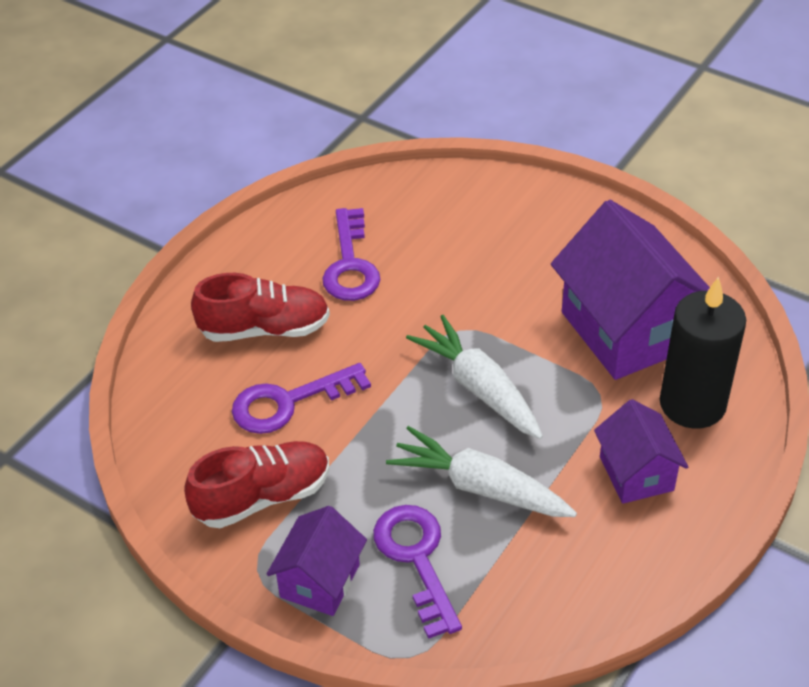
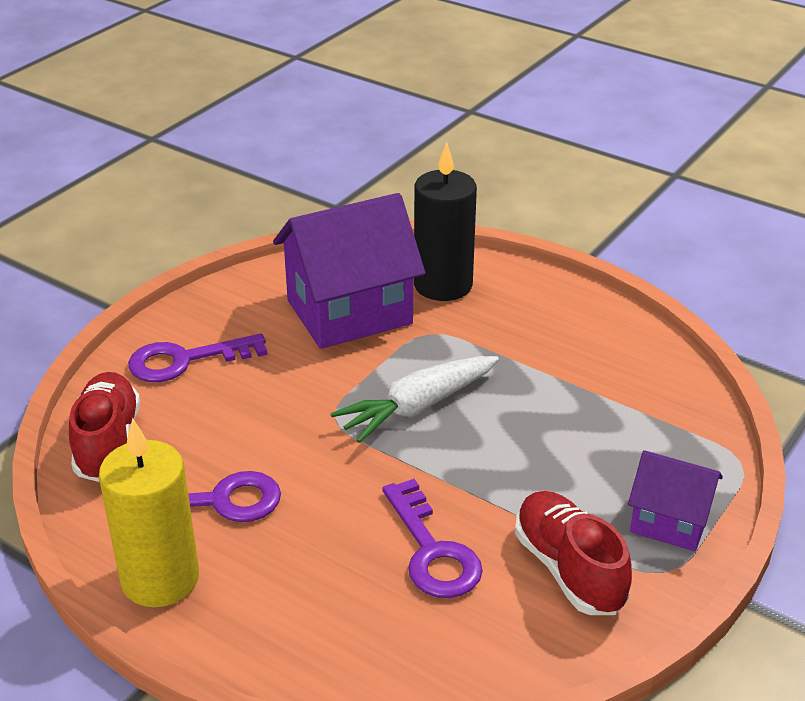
camera: 90 degrees left, 10 degrees down
red shoe [191,273,330,342] -> red shoe moved to [69,372,140,482]
purple key [373,505,462,639] -> purple key moved to [128,333,268,382]
white carrot [386,426,577,517] -> none
purple house [594,399,688,504] -> none
none -> yellow candle [99,418,199,607]

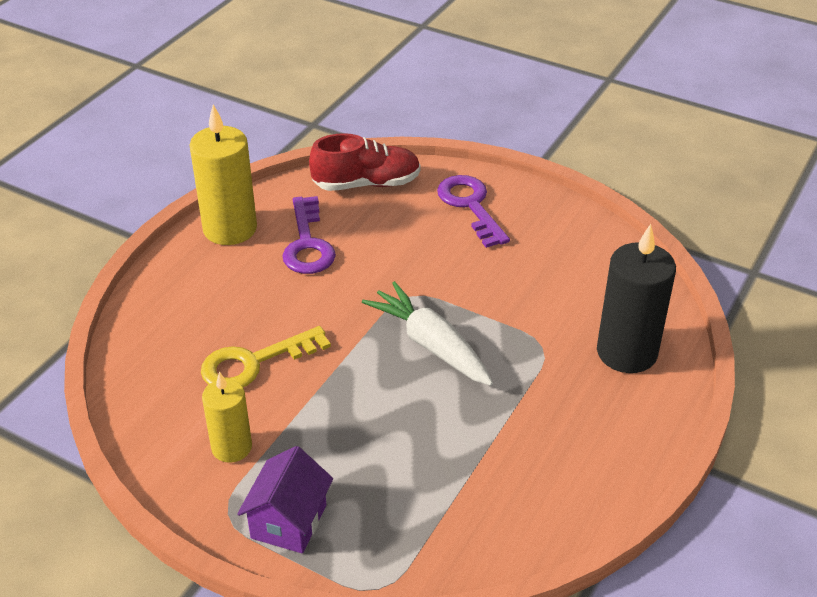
camera: 85 degrees right, 5 degrees up
purple house [273,193,425,349] -> none
purple key [382,479,483,598] -> yellow key [201,326,331,387]
red shoe [515,491,632,615] -> yellow candle [202,371,252,463]

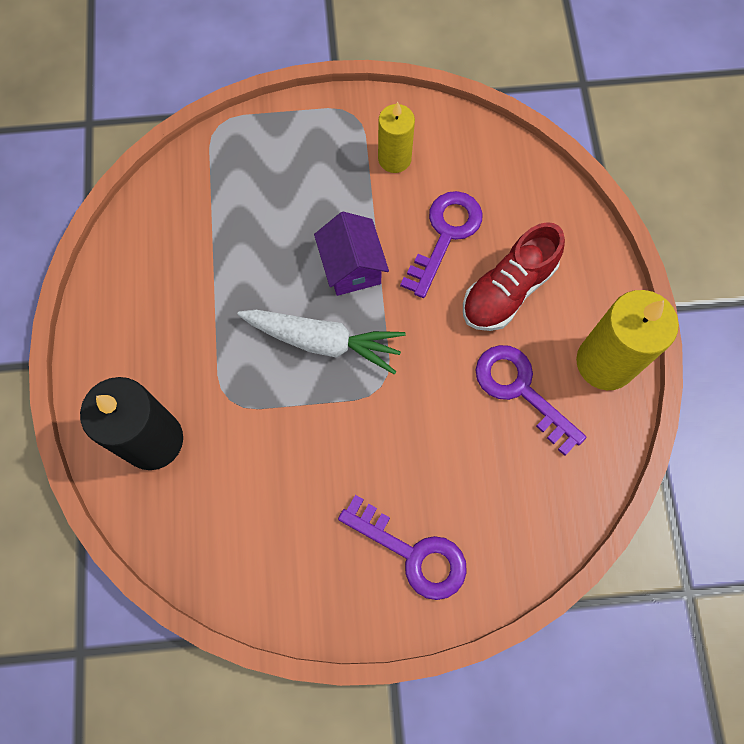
camera: 145 degrees right, 30 degrees up
yellow key [201,326,331,387] -> purple key [400,191,482,298]
purple house [237,446,333,553] -> purple house moved to [314,212,389,296]
red shoe [309,133,421,191] -> red shoe moved to [463,222,565,331]

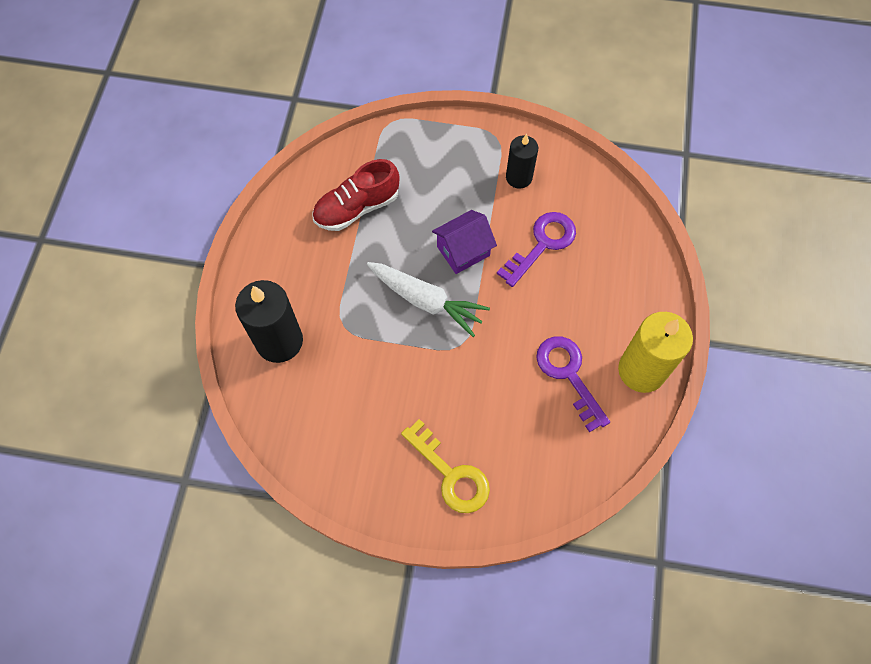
camera: 15 degrees right, 5 degrees down
purple house [314,212,389,296] -> purple house turned 60 degrees clockwise [432,210,497,274]
purple key [338,495,467,600] -> yellow key [401,419,490,513]
yellow candle [378,102,415,173] -> black candle [506,134,538,189]
red shoe [463,222,565,331] -> red shoe moved to [312,159,399,231]

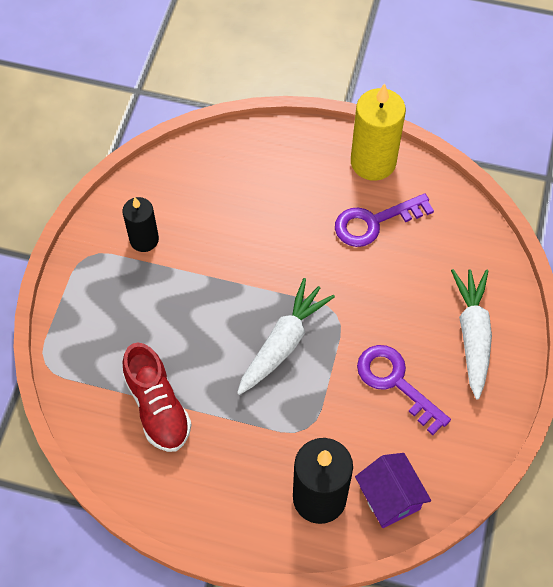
camera: 85 degrees left, 5 degrees down
yellow key [401,419,490,513] -> white carrot [451,269,492,399]
purple house [432,210,497,274] -> purple house moved to [355,453,431,528]
purple key [497,212,576,287] -> purple key moved to [357,345,451,435]

